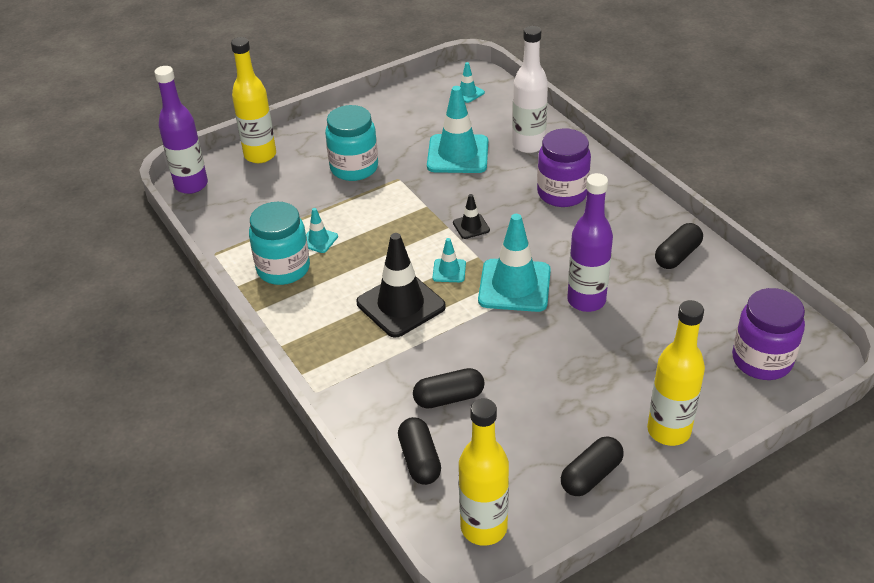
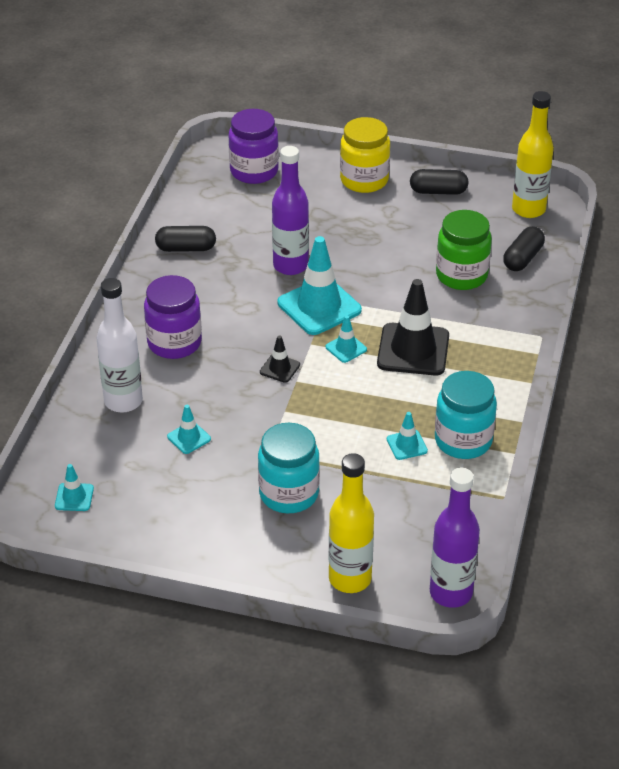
camera: 135 degrees left, 0 degrees up
black capsule [413,368,485,408] -> green jar [436,210,492,290]
turquoise traffic cone [427,86,488,173] -> turquoise traffic cone [167,405,211,454], size x0.48
yellow bottle [647,300,705,446] -> yellow jar [340,117,390,193]

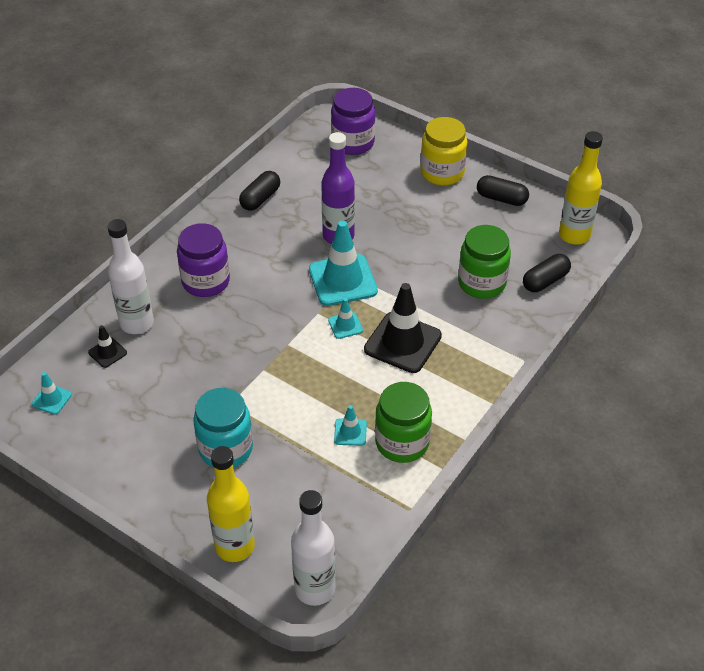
camera: 20 degrees right, 5 degrees up
black capsule [155,226,216,252] -> black capsule turned 75 degrees counterclockwise [239,171,280,211]
turquoise traffic cone [167,405,211,454] -> none
black traffic cone [260,335,300,383] -> black traffic cone moved to [88,325,127,368]
purple bottle [430,468,480,608] -> white bottle [291,490,336,606]
turquoise jar [435,371,497,459] -> green jar [375,382,432,463]

